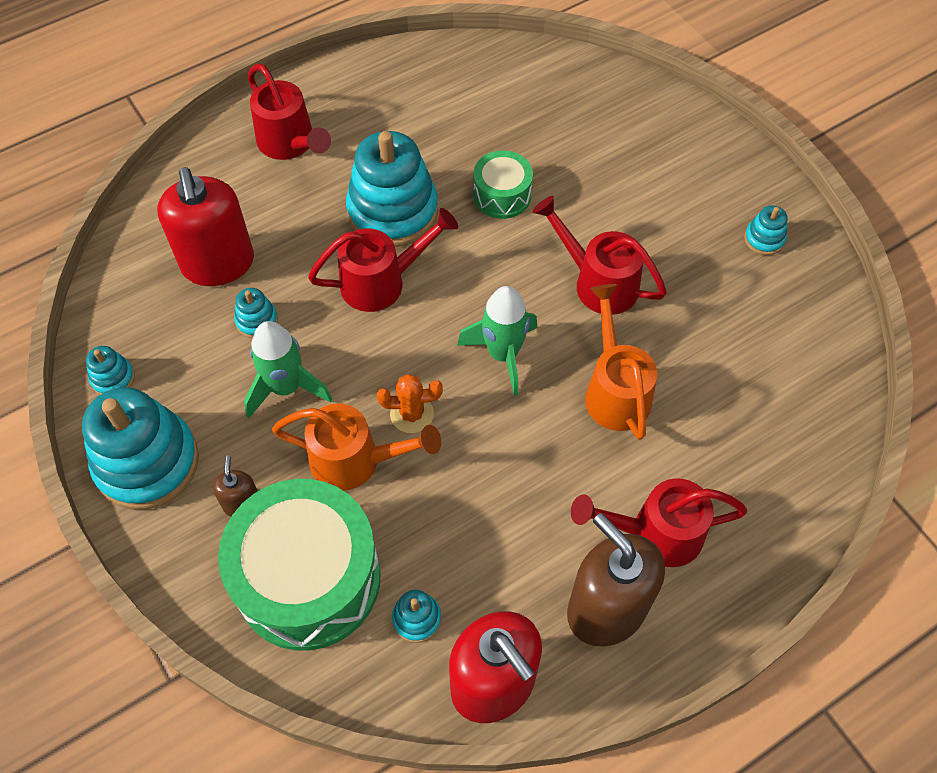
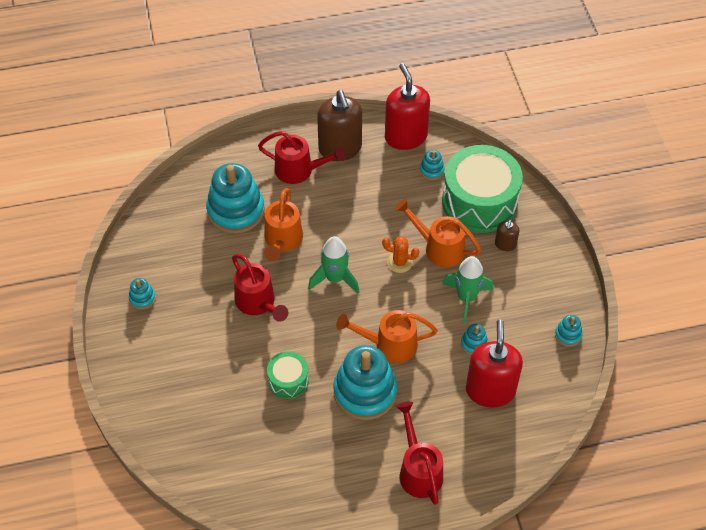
camera: 160 degrees left, 5 degrees down
turquoise stacking toy [82,387,199,510] -> turquoise stacking toy moved to [206,163,265,234]
red watering can [308,208,458,312] -> orange watering can [336,310,438,363]

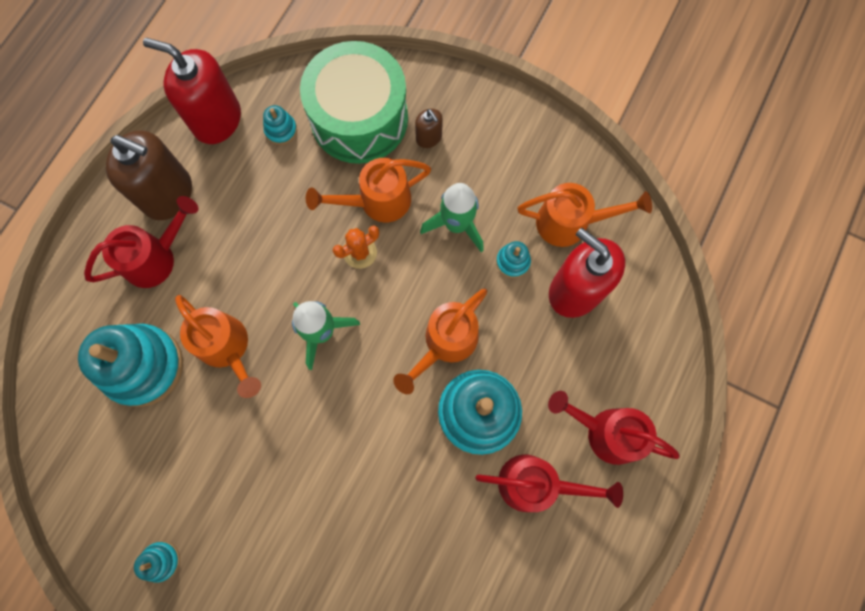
camera: 50 degrees left, 20 degrees up
red watering can [232,254,288,322] -> red watering can moved to [476,455,623,512]
green drum [267,351,309,399] -> none
turquoise stacking toy [555,315,583,346] -> none
none -> orange watering can [517,183,652,247]

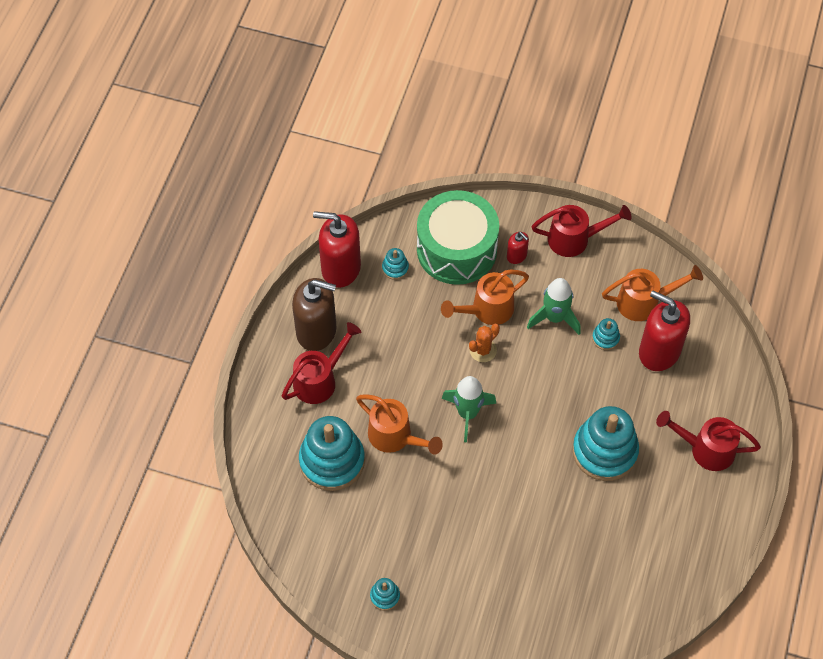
camera: 10 degrees left, 15 degrees down
orange watering can [393,288,487,394] -> none
brown soap dispenser [415,109,443,148] -> red soap dispenser [507,232,529,264]
red watering can [476,455,623,512] -> red watering can moved to [532,205,632,257]

